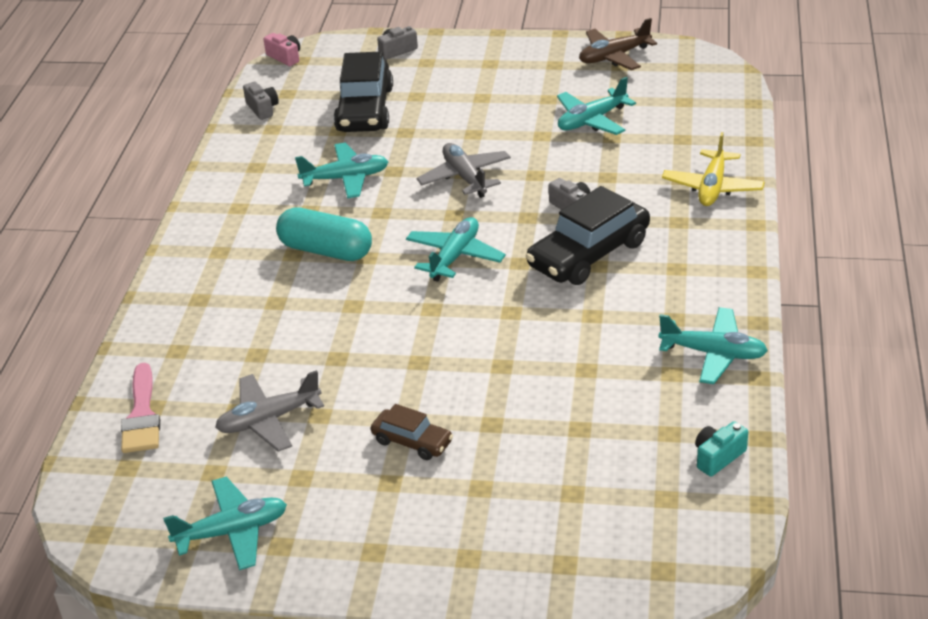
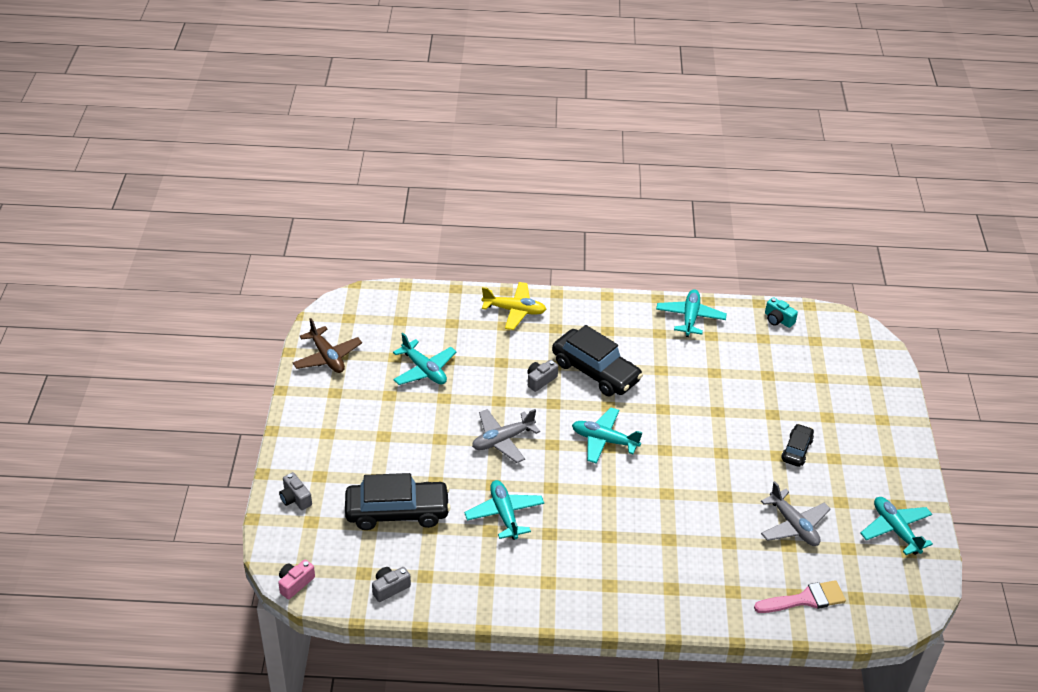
camera: 100 degrees left, 5 degrees up
turquoise capsule [276,207,372,261] -> none
brown car [371,404,453,460] -> black car [782,424,814,467]

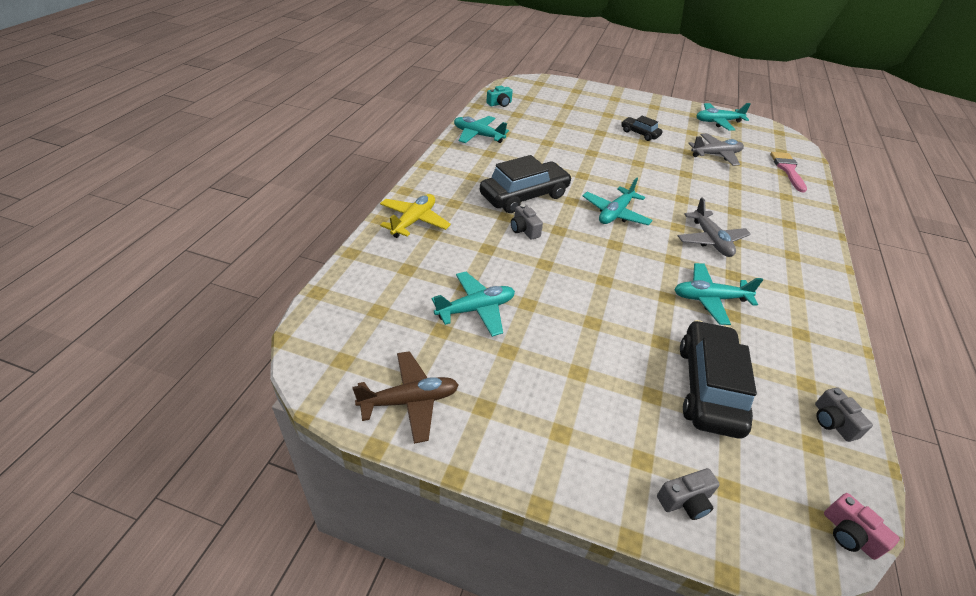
camera: 75 degrees left, 0 degrees up
grey plane [472,409,540,463] -> grey plane moved to [678,197,751,257]

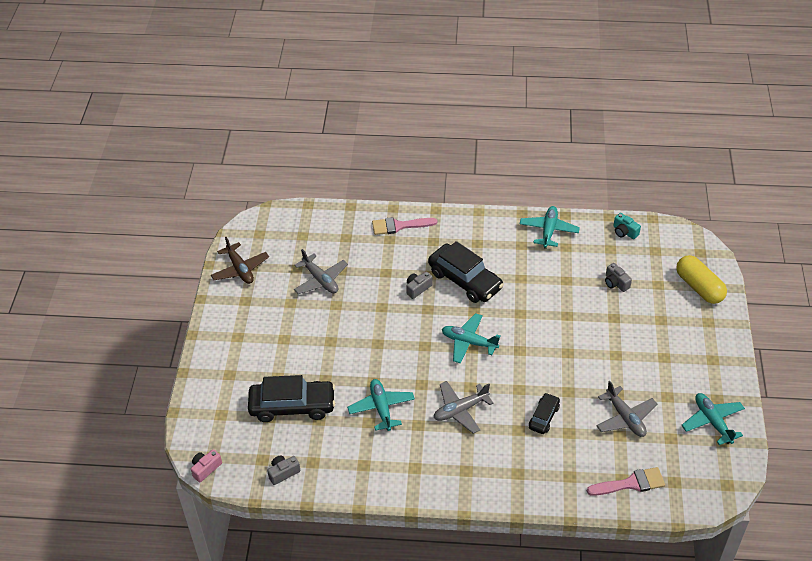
camera: 80 degrees right, 5 degrees up
yellow plane [380,194,451,238] -> pink brush [372,217,437,235]
turquoise plane [432,272,515,337] -> grey plane [294,249,348,294]
black car [621,115,662,141] -> black car moved to [529,393,560,434]
grey camera [657,468,720,520] -> grey camera moved to [605,263,632,292]
none -> yellow capsule [676,255,727,304]

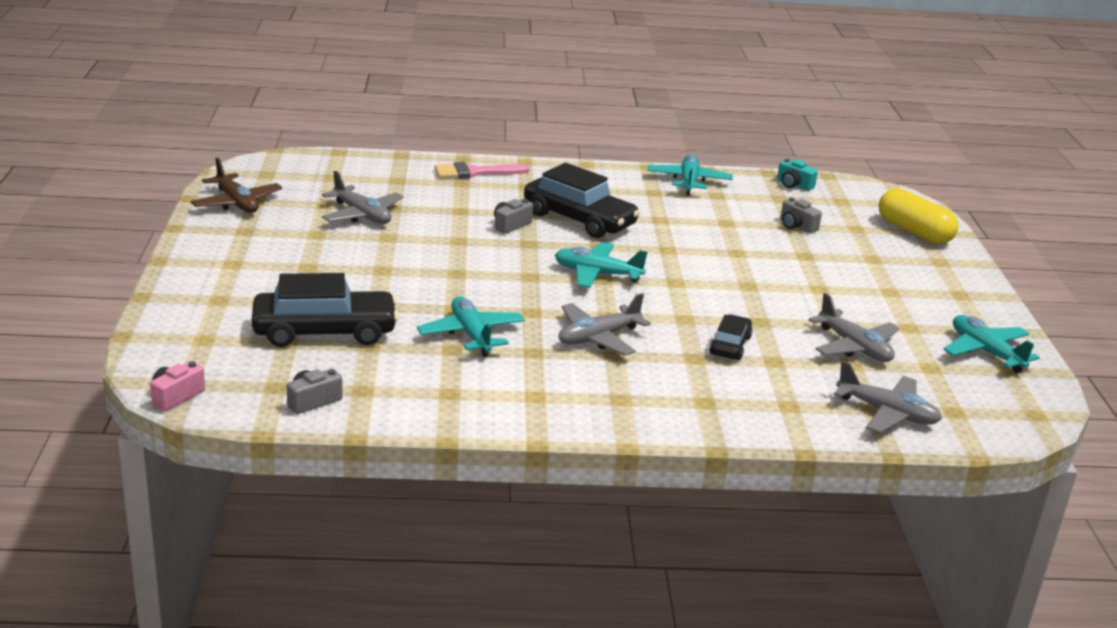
camera: 10 degrees left, 20 degrees down
pink brush [587,467,665,496] -> grey plane [834,361,942,433]

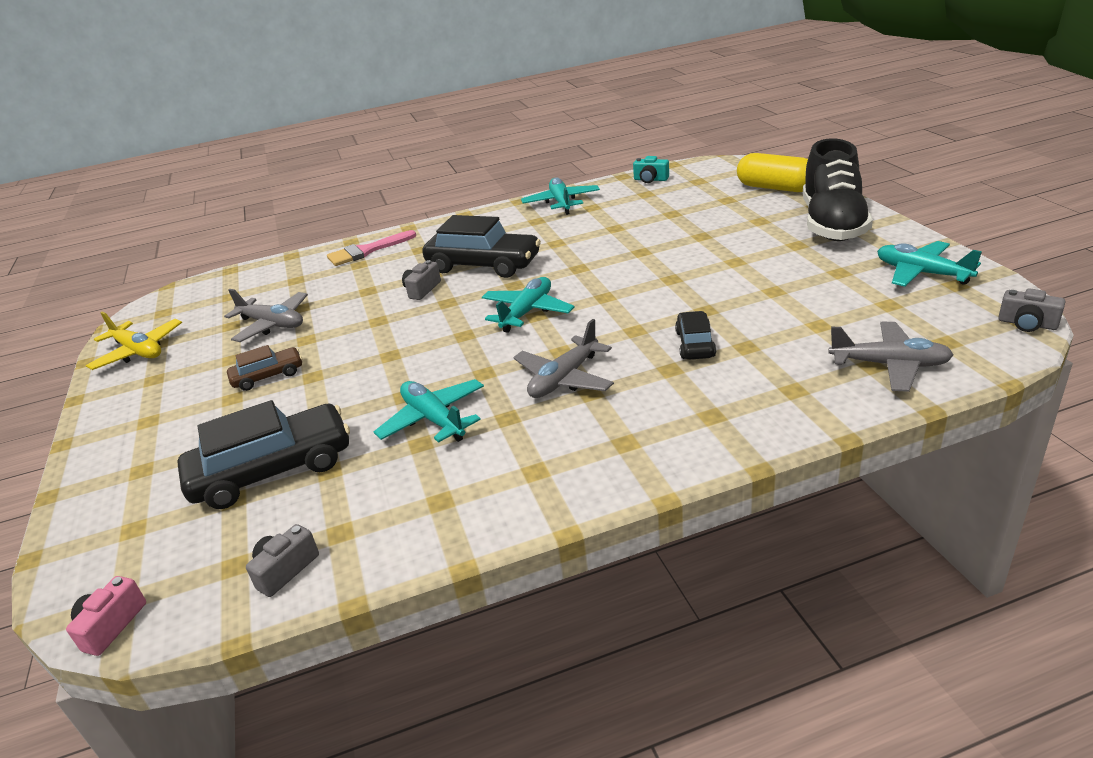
camera: 10 degrees left, 5 degrees up
brown plane [191,157,283,213] -> yellow plane [86,312,182,370]
turquoise plane [555,242,648,288] -> turquoise plane turned 120 degrees clockwise [482,277,574,333]
grey camera [780,197,822,233] -> grey camera moved to [998,288,1065,332]
grey plane [809,293,900,362] -> none
none -> brown car [227,345,302,391]
none -> black shoe [803,138,873,241]

